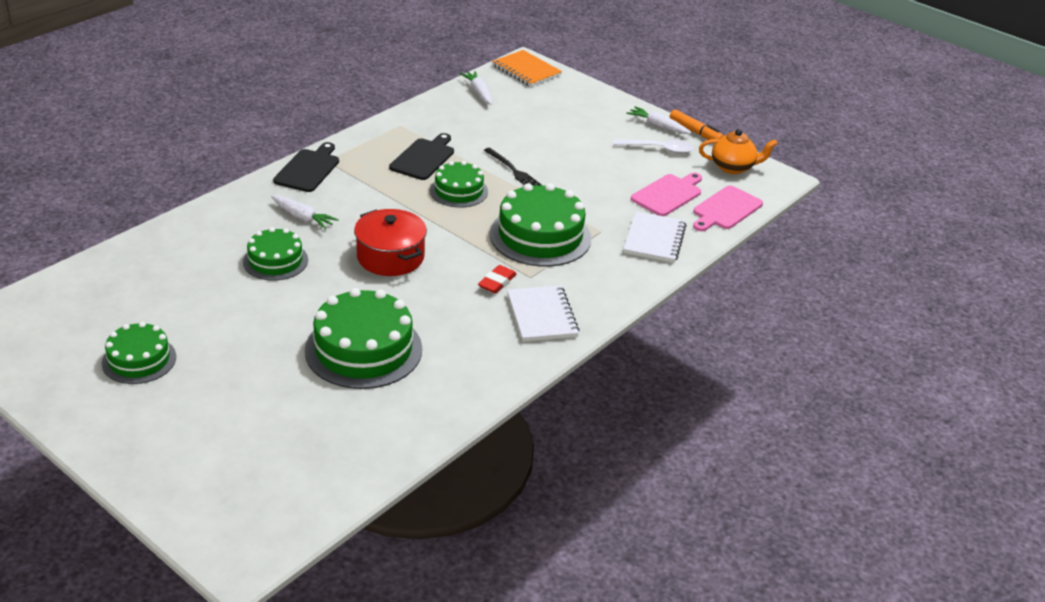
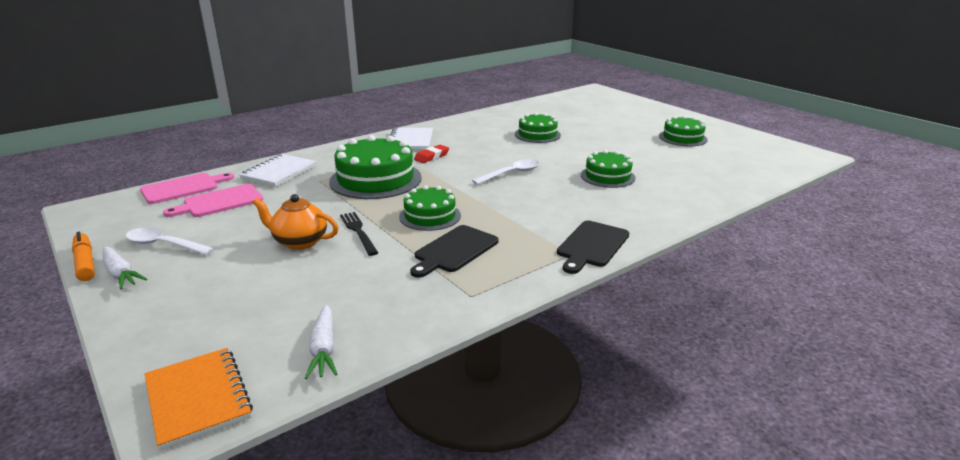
camera: 165 degrees left, 10 degrees down
white carrot [271,195,339,230] -> none
green cake [305,288,422,389] -> green cake [515,112,561,143], size x0.60
red pot [354,209,427,276] -> white spoon [472,159,540,185]
orange teapot [699,129,778,174] -> orange teapot moved to [252,194,338,250]

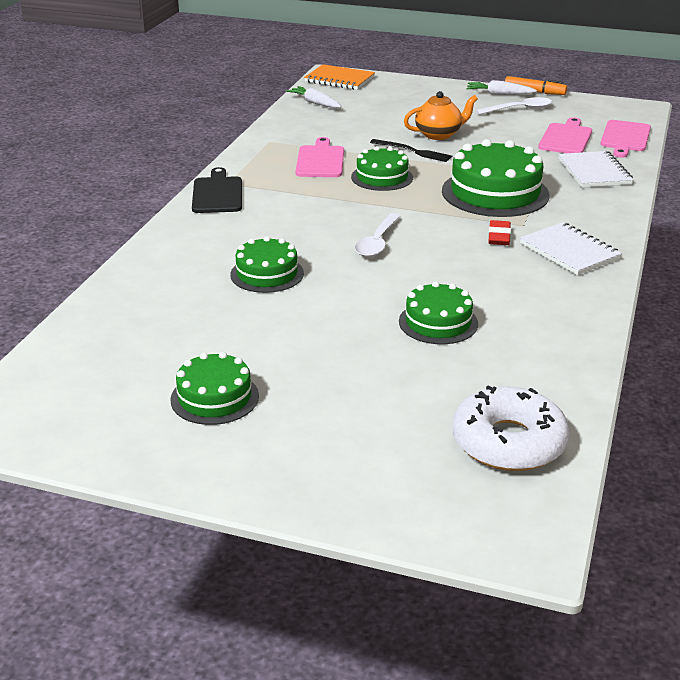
camera: 145 degrees right, 5 degrees up
black cutting board [410,225,499,278] -> pink cutting board [295,137,344,177]
none -> white donut [453,385,570,471]

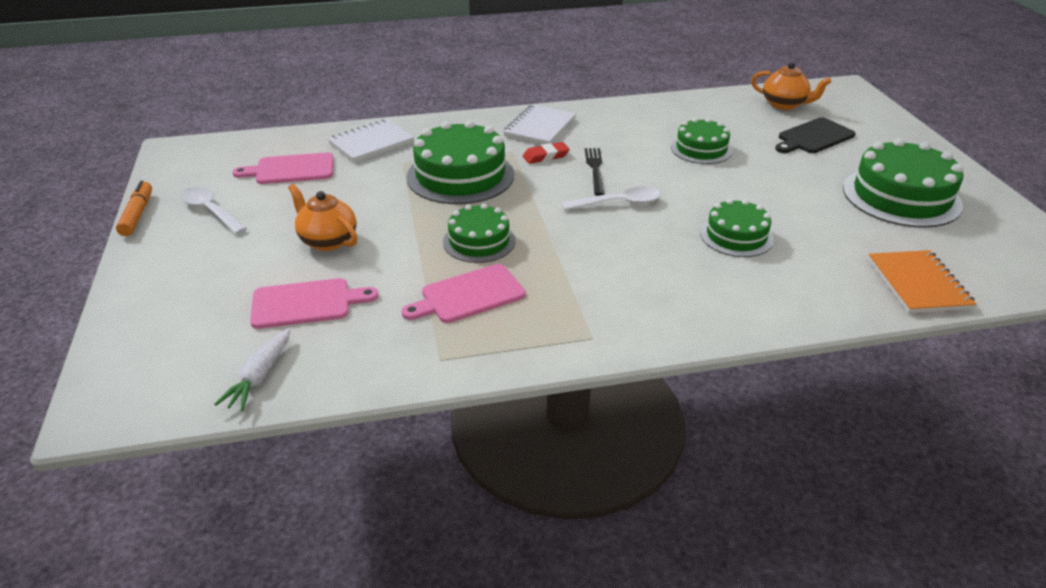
camera: 120 degrees left, 5 degrees up
green cake [170,352,259,425] -> green cake [843,138,964,228], size x1.67
black cutting board [192,167,242,213] -> black cutting board moved to [775,117,856,153]
orange notebook [304,64,375,90] -> orange notebook moved to [868,250,977,313]
black fork [370,139,452,162] -> black fork moved to [585,148,604,196]
white donut [453,385,570,471] -> orange teapot [751,62,832,110]
white carrot [466,80,537,95] -> none
pink cutting board [600,120,651,158] -> pink cutting board moved to [250,278,379,329]

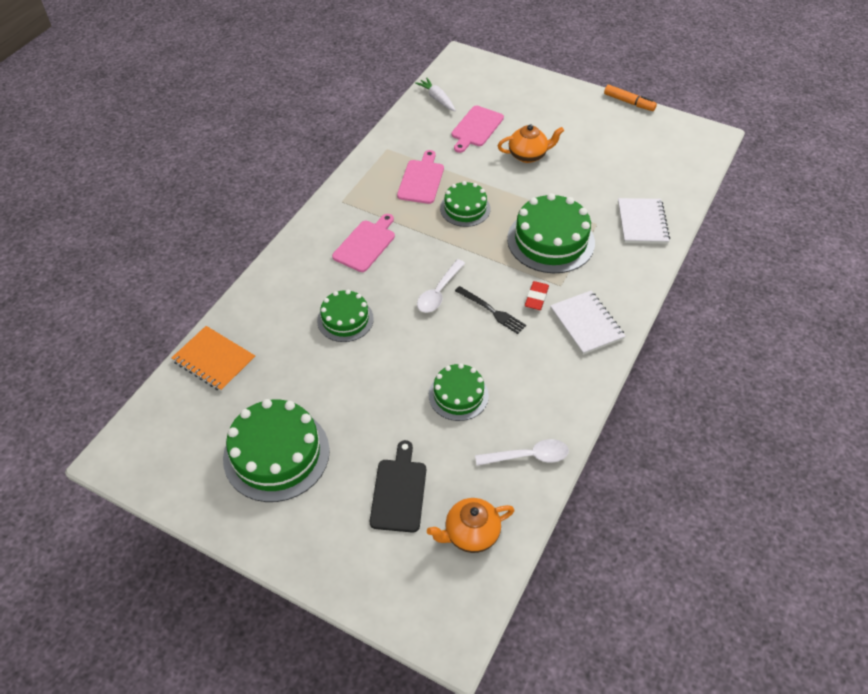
camera: 130 degrees right, 15 degrees up
white spoon [181,187,247,234] -> white spoon moved to [475,439,569,466]
pink cutting board [232,152,334,184] -> pink cutting board moved to [332,214,395,272]

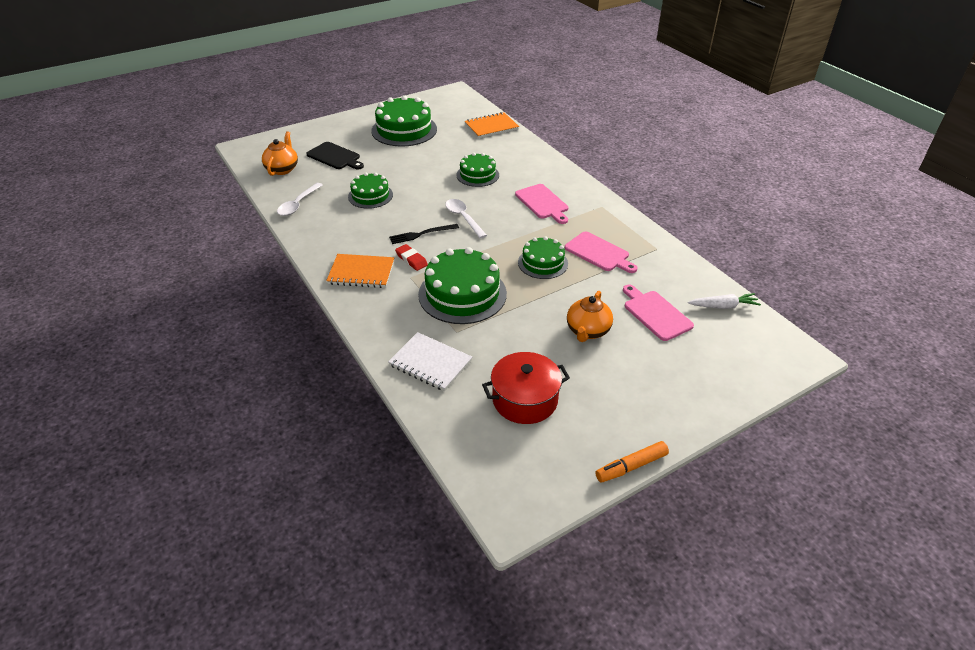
camera: 120 degrees right, 10 degrees down
white notebook [550,291,625,355] -> orange notebook [326,254,394,288]
none -> red pot [482,352,570,424]

